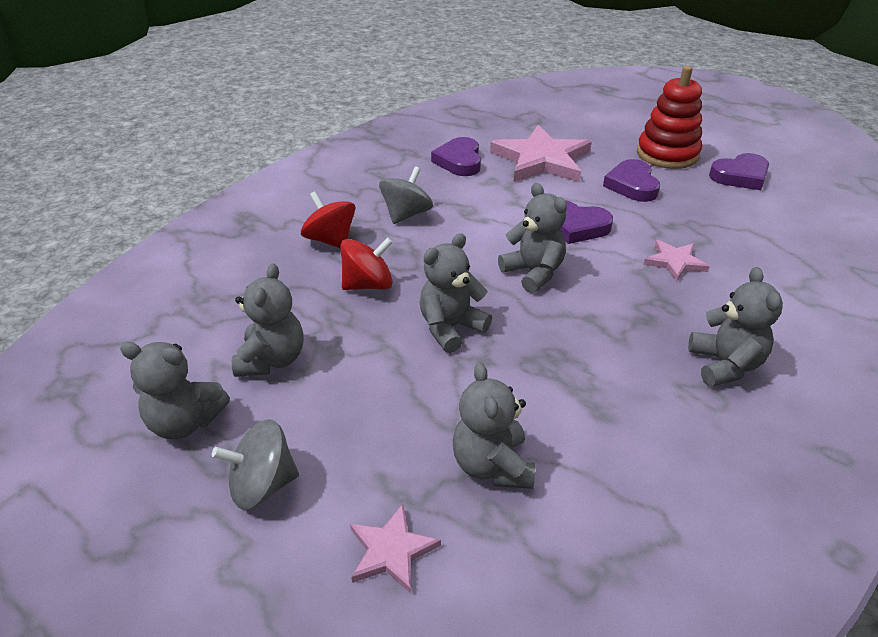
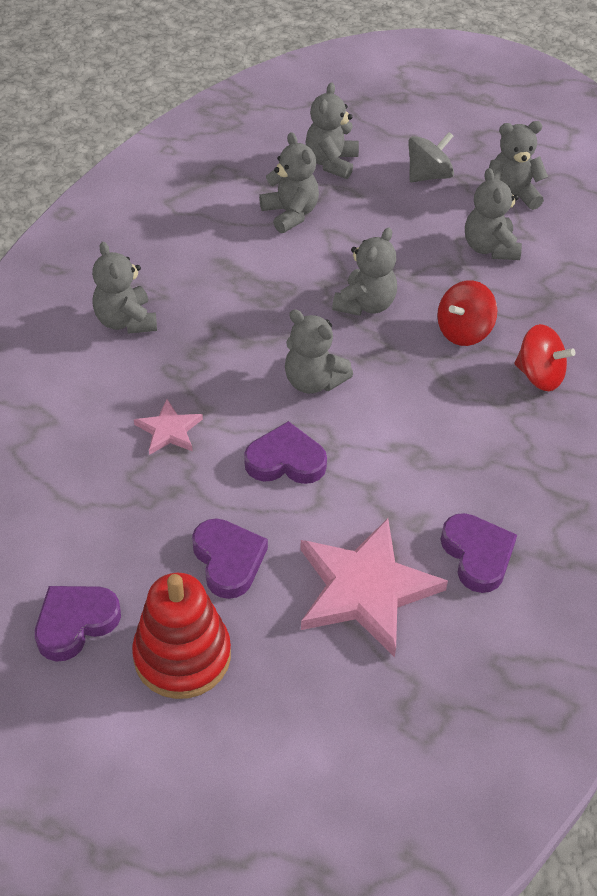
camera: 160 degrees right, 10 degrees up
pink star [350,504,441,593] -> grey teddy bear [306,82,359,179]
grey spinning top [379,166,433,224] -> none

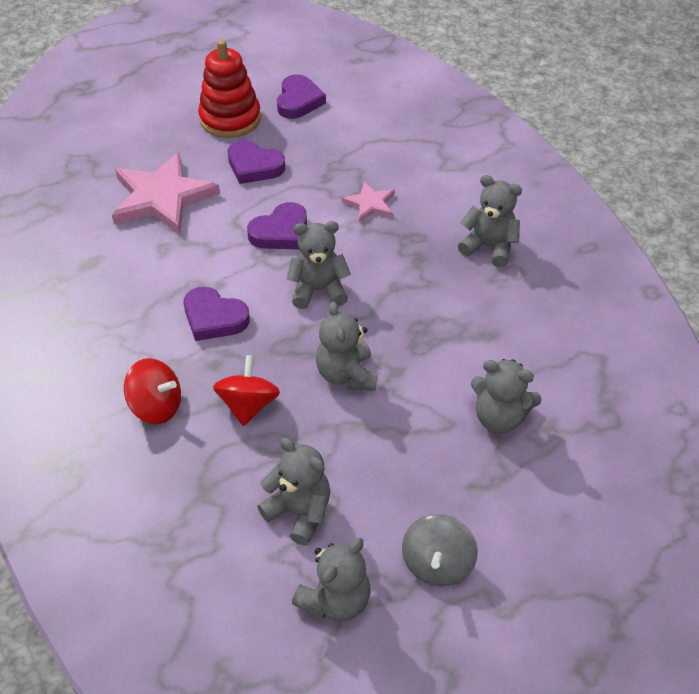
camera: 140 degrees right, 0 degrees up
grey teddy bear [306,82,359,179] -> none
purple heart [440,513,517,593] -> purple heart moved to [184,286,250,341]
red spinning top [515,324,575,391] -> red spinning top turned 150 degrees counterclockwise [124,358,181,424]

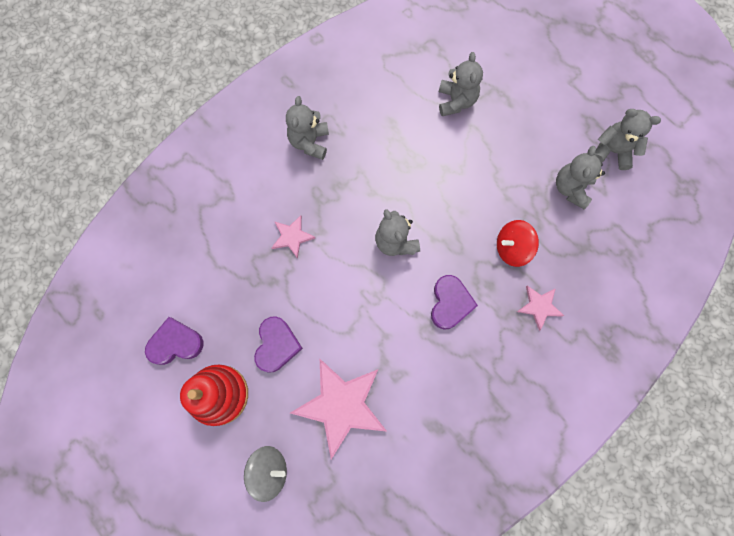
camera: 110 degrees left, 25 degrees up
red spinning top [124,358,181,424] -> pink star [517,285,564,331]
purple heart [247,202,307,250] -> none
grey teddy bear [316,302,377,390] -> none
grey spinning top [402,514,478,586] -> grey spinning top moved to [244,446,287,502]

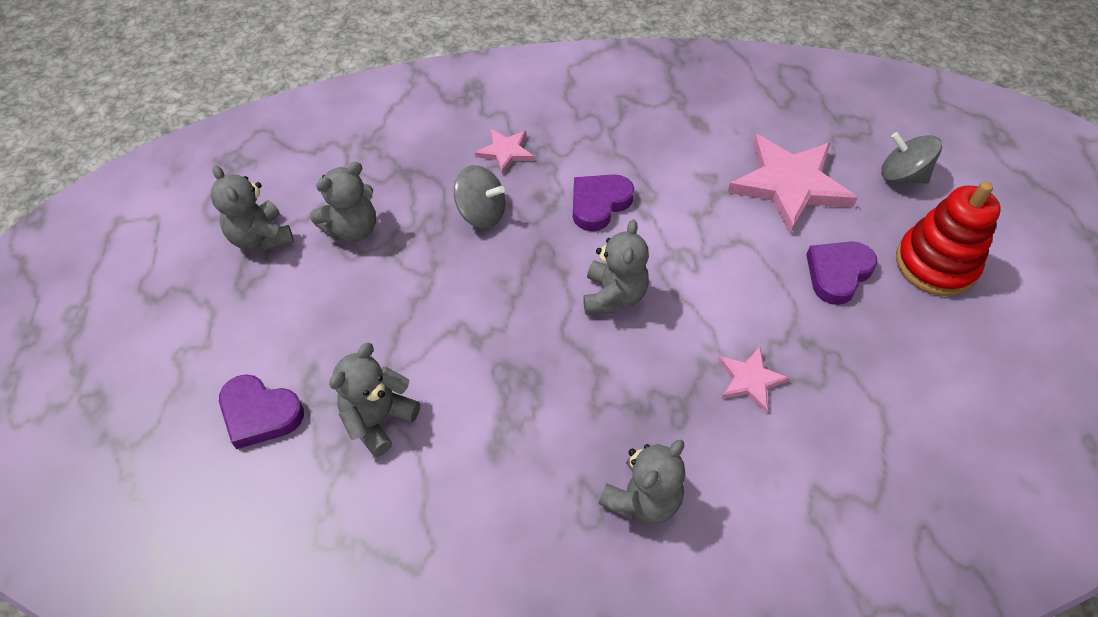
camera: 145 degrees left, 20 degrees down
purple heart [145,317,204,365] -> purple heart moved to [219,374,304,449]
red spinning top [497,220,539,267] -> grey spinning top [454,165,505,229]

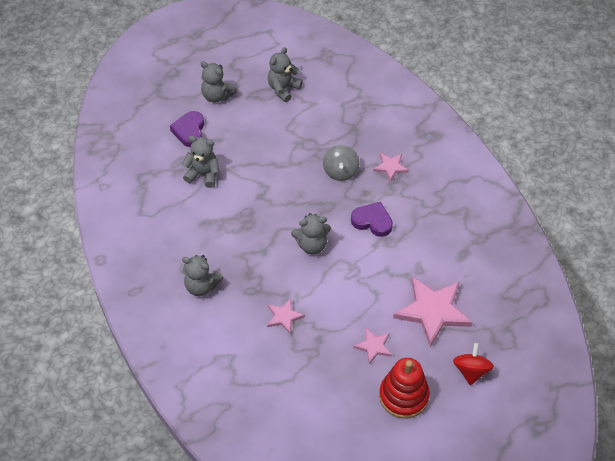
camera: 70 degrees right, 0 degrees up
grey teddy bear [310,162,376,242] -> grey teddy bear moved to [201,61,237,102]
purple heart [806,242,878,305] -> pink star [353,328,392,364]
grey spinning top [881,132,942,184] -> red spinning top [453,343,494,385]

